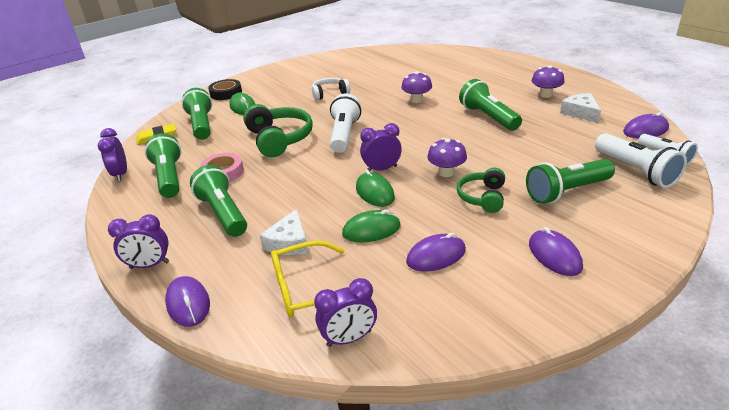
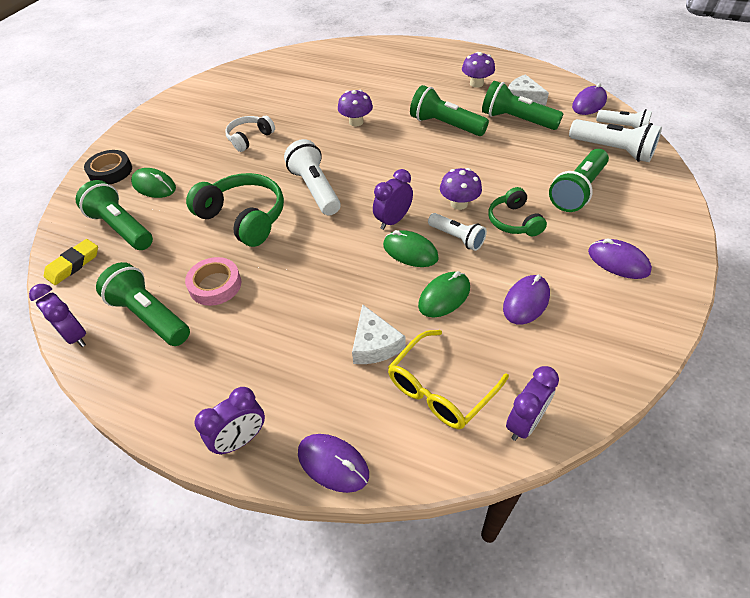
camera: 30 degrees left, 15 degrees up
green flashlight [190,165,247,237] -> green flashlight moved to [482,81,563,130]
none -> white flashlight [428,213,487,251]

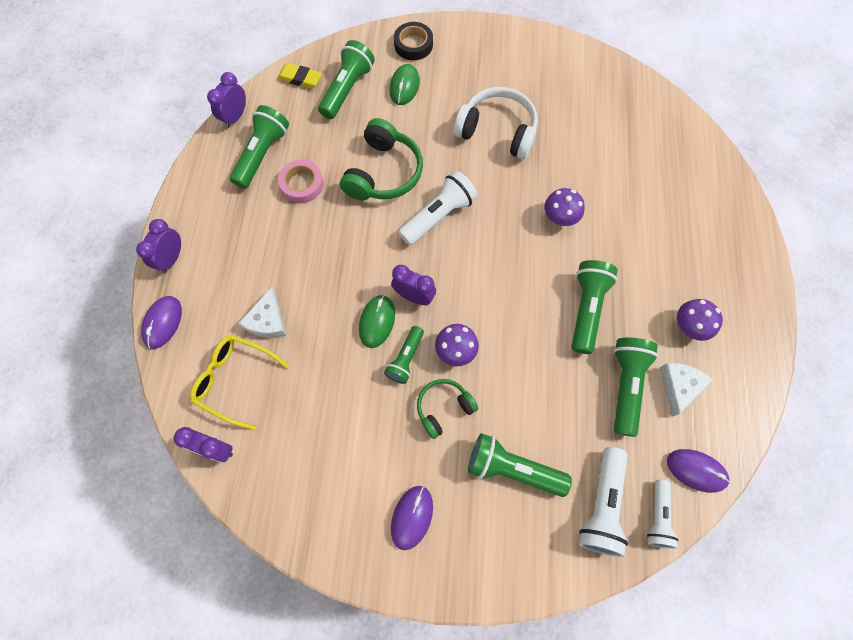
camera: 70 degrees right, 20 degrees up
purple clock [195,387,265,455] -> purple clock turned 75 degrees clockwise [136,219,181,273]
white headphones [225,116,275,152] -> white headphones [454,87,538,159], size x1.66
white cheese [352,304,406,364] -> white cheese turned 45 degrees counterclockwise [238,287,287,338]
green mouse [418,271,470,318] -> none
white flashlight [428,213,487,251] -> green flashlight [384,326,424,384]
purple mouse [503,275,550,325] -> none

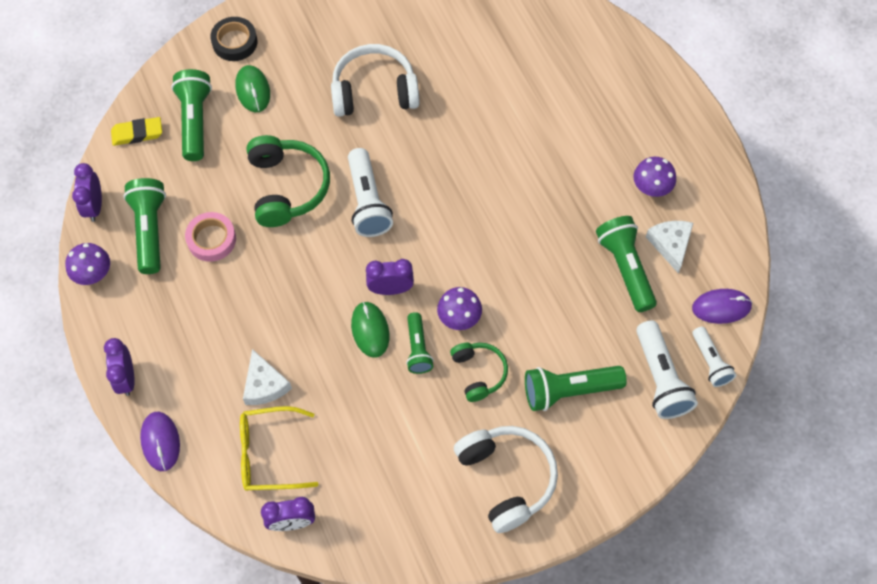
camera: 30 degrees left, 5 degrees down
purple mouse [391,486,433,550] -> white headphones [454,426,558,533]
white flashlight [398,171,478,245] -> white flashlight turned 150 degrees clockwise [348,148,393,237]
green headphones [417,379,478,439] -> green headphones turned 135 degrees clockwise [450,343,508,402]
purple mushroom [544,188,585,226] -> purple mushroom moved to [65,243,110,285]
green flashlight [571,260,618,354] -> none

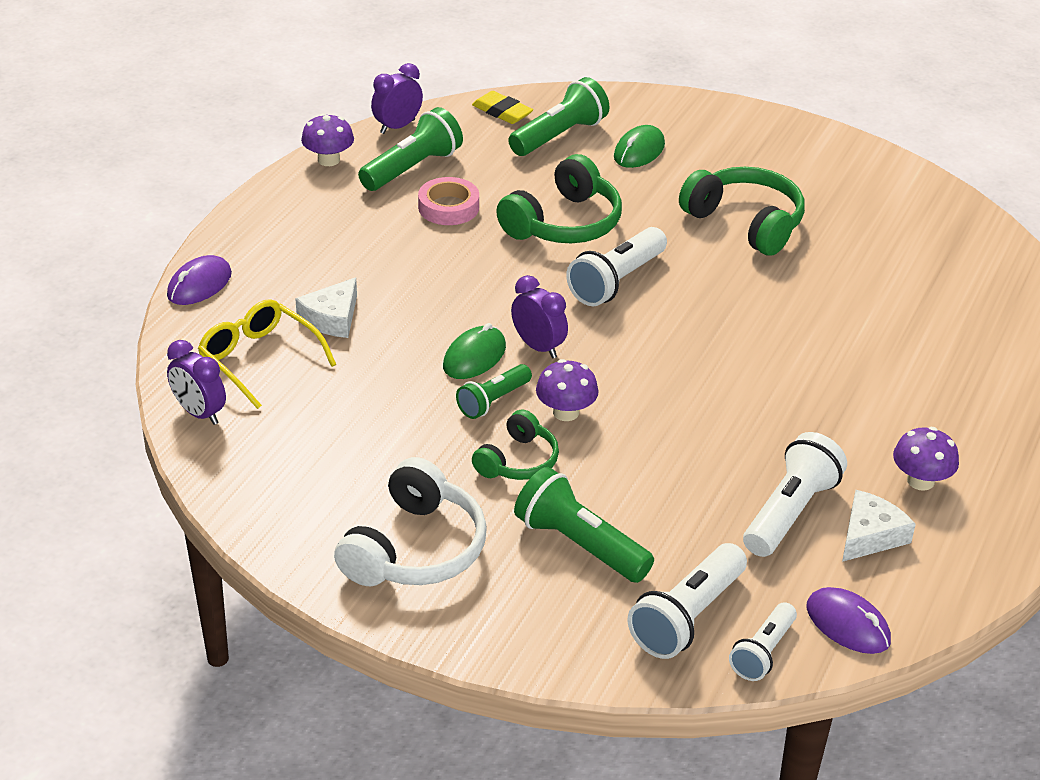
camera: 50 degrees right, 25 degrees down
purple clock [104,338,135,396] -> none
black tape [210,17,257,61] -> none
white headphones [331,44,420,117] -> green headphones [679,167,805,256]
green flashlight [596,216,657,312] -> white flashlight [743,432,847,557]

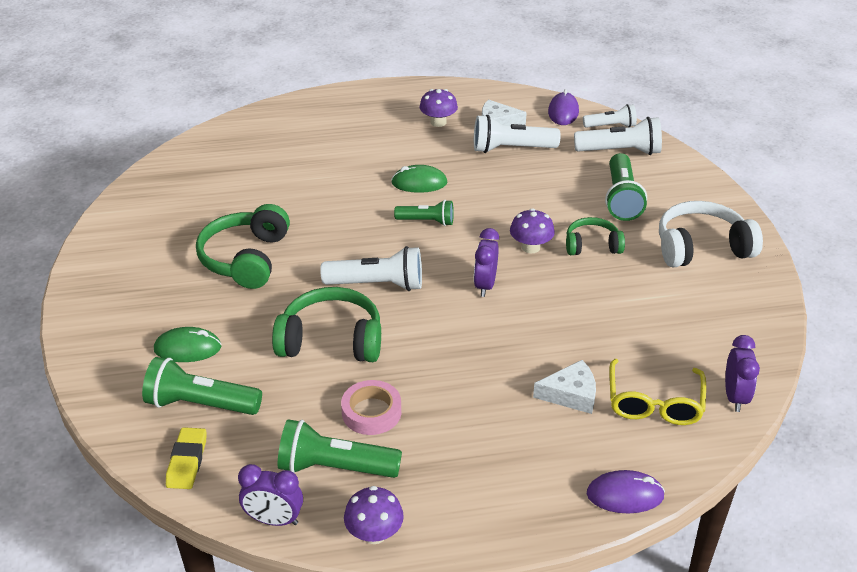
camera: 125 degrees left, 0 degrees up
green mouse [443,323,506,379] -> green mouse moved to [391,165,447,193]
green flashlight [456,364,532,419] -> green flashlight moved to [394,200,454,226]

